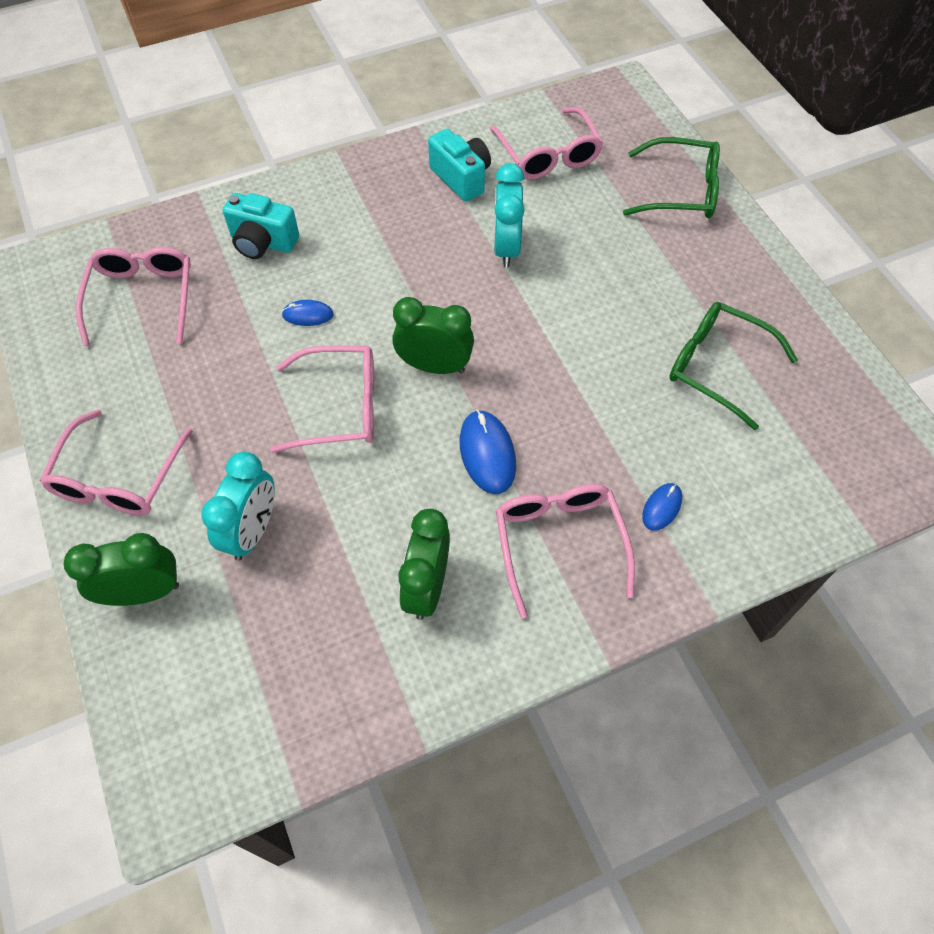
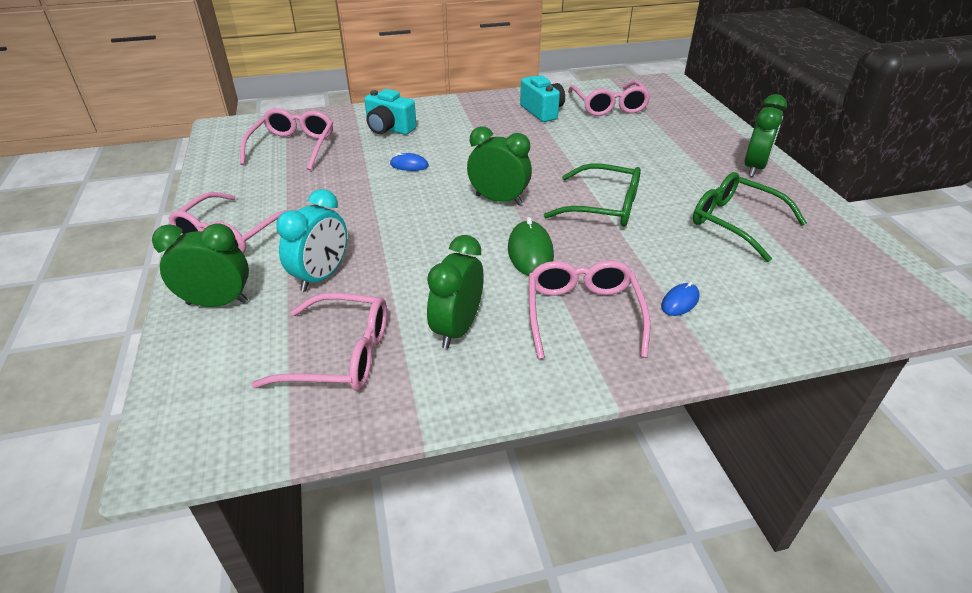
camera: 10 degrees right, 20 degrees down
pink glasses [270,346,374,453] -> pink glasses moved to [251,293,387,391]
blue mouse [460,410,516,494] -> green mouse [508,217,554,276]
turquoise clock [494,163,525,268] -> none
green glasses [623,137,720,218] -> green glasses moved to [544,163,641,227]
none -> green clock [744,94,787,177]

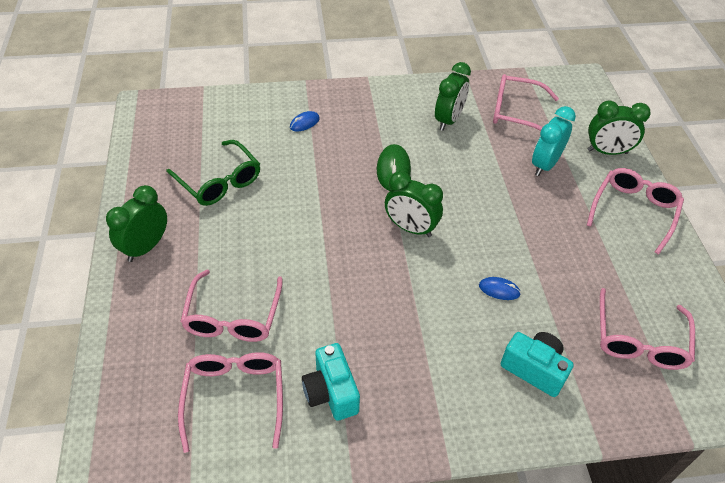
camera: 175 degrees left, 10 degrees up
pink glasses [529,260,651,359] -> pink glasses moved to [180,269,282,342]
green glasses [544,163,641,227] -> none

